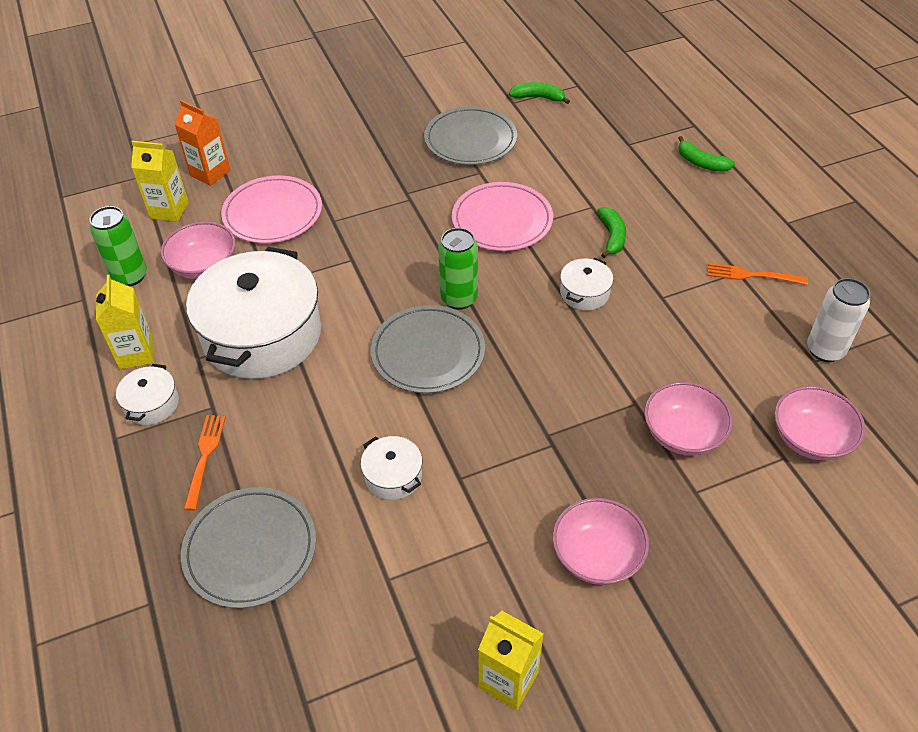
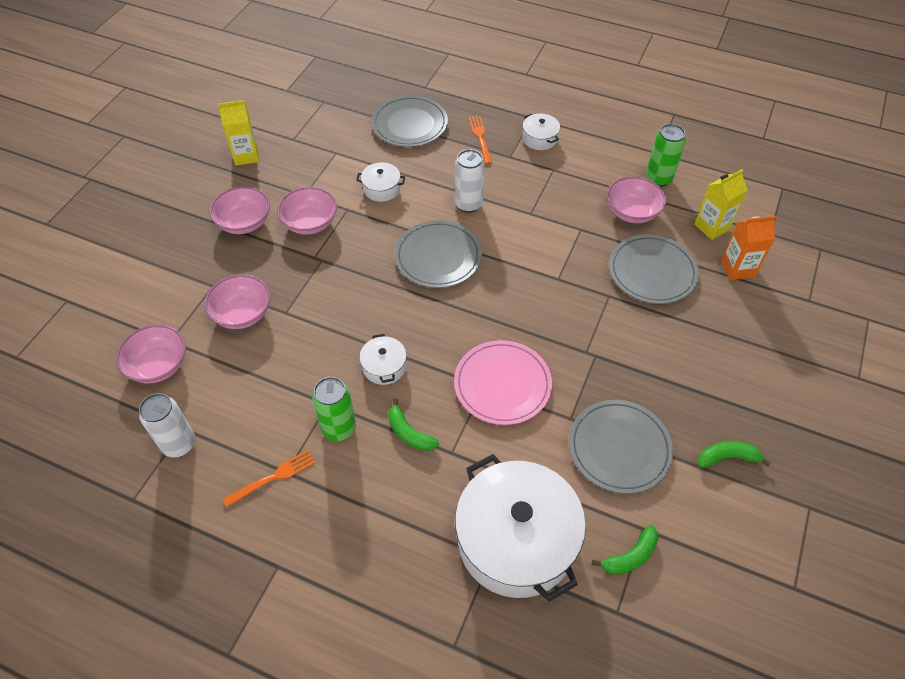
camera: 135 degrees right, 5 degrees up
yellow carton [96,275,154,369] -> none
orange fork [184,415,226,511] -> orange fork turned 150 degrees counterclockwise [469,116,493,164]
white pot [186,247,321,379] -> white pot moved to [455,454,586,602]
pink plate [221,175,322,243] -> grey plate [609,235,699,304]
green can [438,228,478,310] -> green can moved to [312,377,356,441]
green banana [678,136,735,172] -> green banana moved to [698,441,771,468]
none -> pink bowl [277,187,337,235]
none -> white can [455,149,485,213]

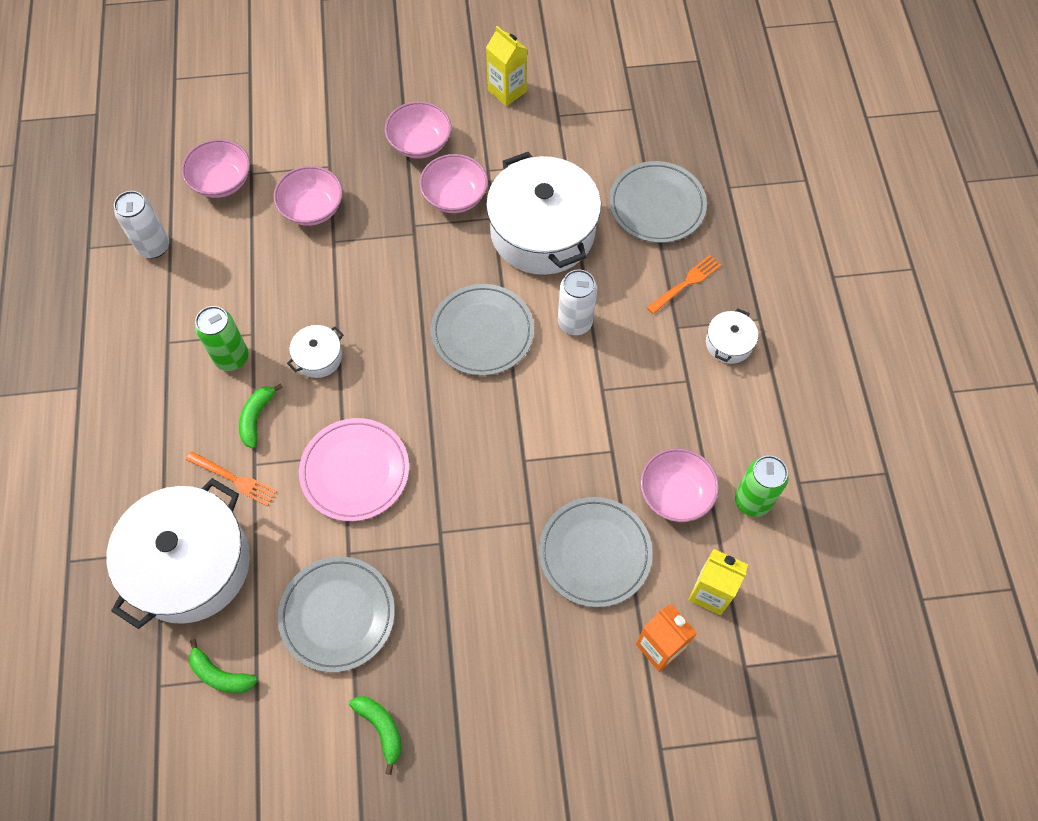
camera: 60 degrees right, 10 degrees up
orange fork [223,450,316,507] -> orange fork moved to [186,451,277,506]
white pot [356,163,405,202] -> white pot [486,152,601,275], size x2.33

